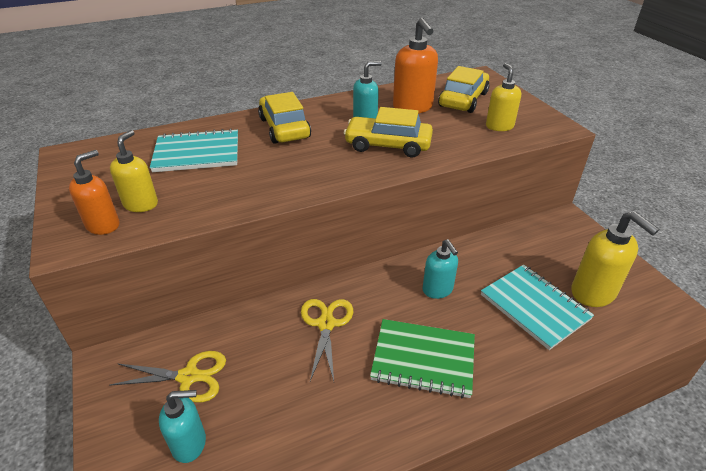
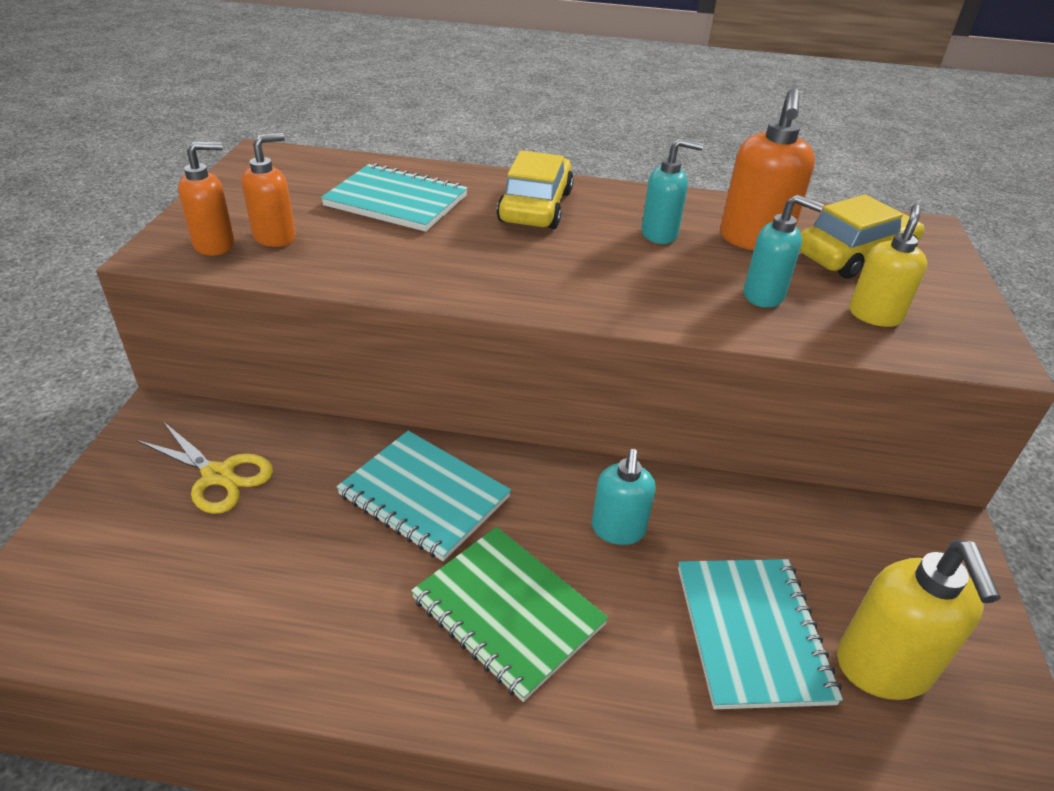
camera: 30 degrees right, 0 degrees up
yellow soap dispenser [110,130,158,212] -> orange soap dispenser [242,133,296,247]
turquoise soap dispenser [159,390,206,463] -> turquoise soap dispenser moved to [744,195,824,308]
yellow scissors [301,299,353,381] -> turquoise notebook [336,431,511,561]
yellow car [344,107,433,157] -> none

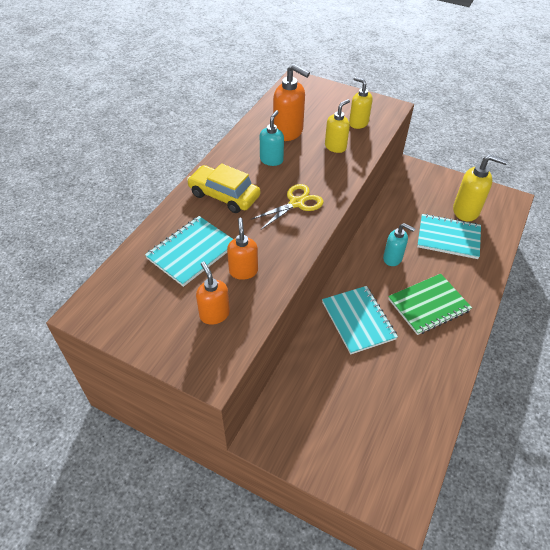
camera: 70 degrees left, 10 degrees up
yellow scissors [137,422,273,514] -> yellow scissors moved to [251,184,324,230]
orange soap dispenser [178,142,234,256] -> orange soap dispenser moved to [227,218,258,280]
turquoise notebook [336,431,511,561] -> turquoise notebook turned 75 degrees counterclockwise [322,286,398,355]
turquoise soap dispenser [744,195,824,308] -> yellow soap dispenser [325,99,350,153]
yellow car [800,194,924,279] -> none

